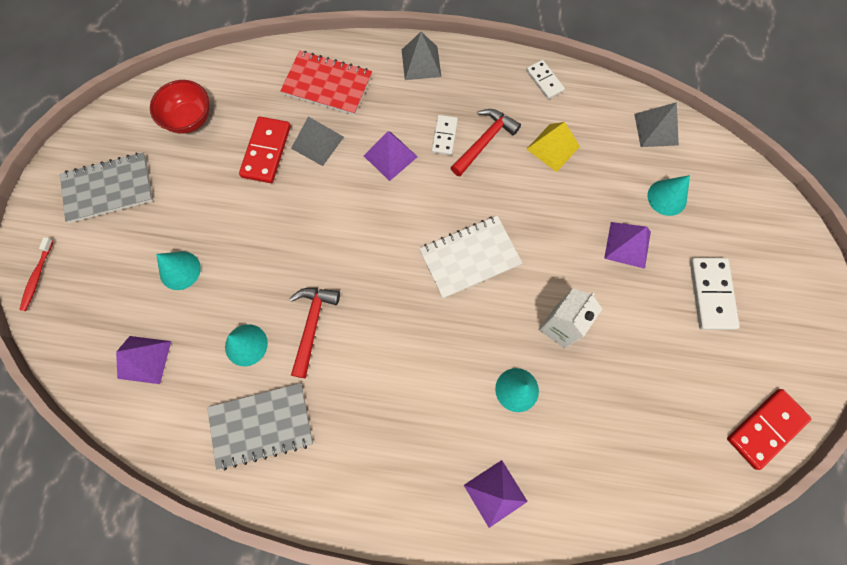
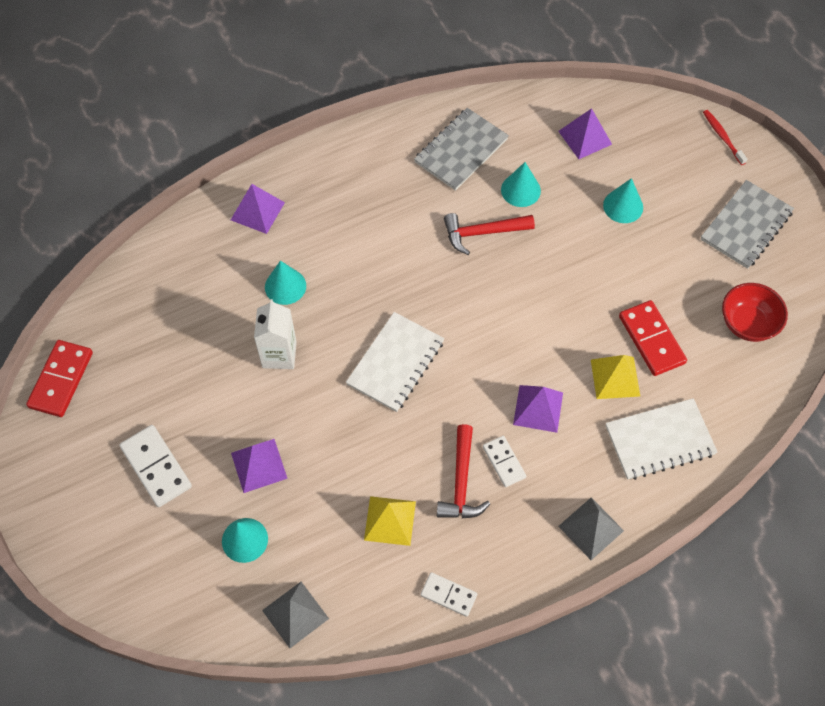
camera: 145 degrees right, 10 degrees down
red notebook [280,51,372,115] -> white notebook [606,398,718,480]
red hammer [289,288,340,378] -> red hammer turned 105 degrees clockwise [444,213,535,255]
grey pyramid [291,116,344,166] -> yellow pyramid [591,355,640,399]

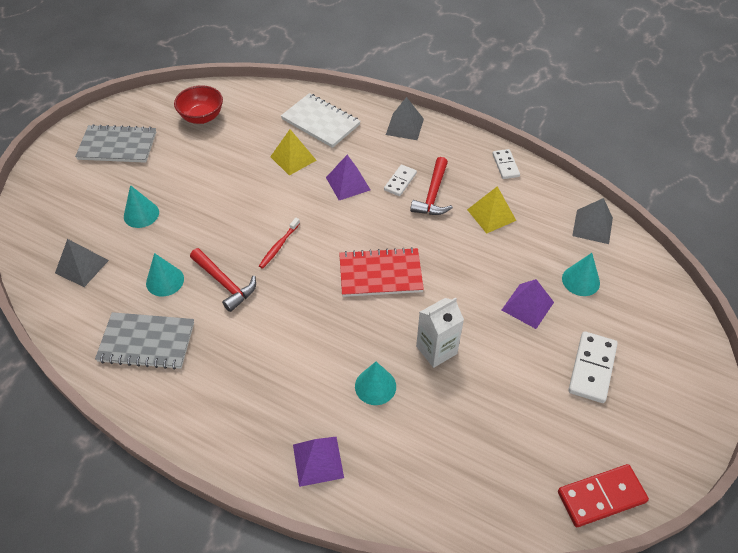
camera: 125 degrees left, 10 degrees down
white notebook [346,312,444,412] -> red notebook [339,247,424,297]
red hammer [437,424,490,518] -> red hammer turned 135 degrees clockwise [410,157,453,215]
purple pyramid [558,108,612,159] -> grey pyramid [55,239,109,287]
red domino [619,300,687,376] -> none
red toothbrush [703,110,747,165] -> red toothbrush moved to [259,218,300,269]

